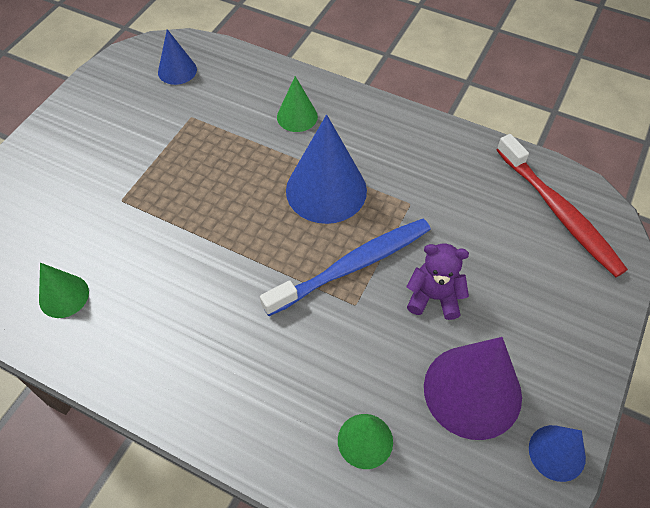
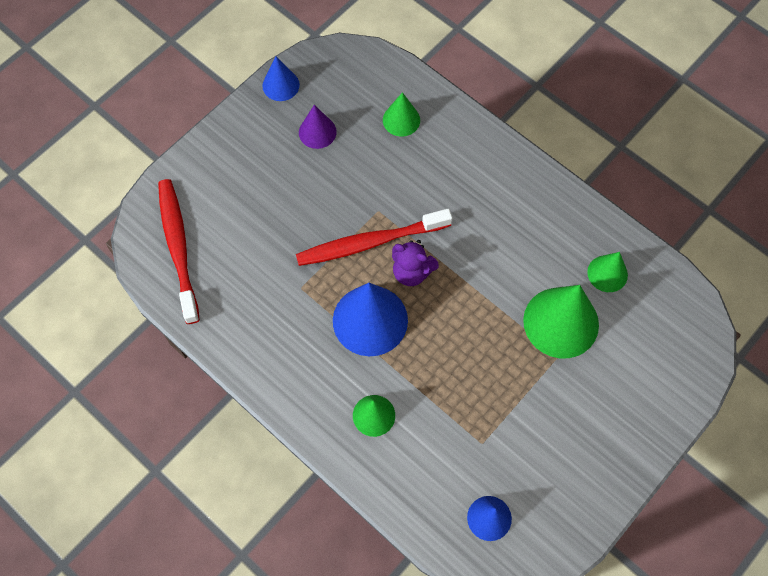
camera: 165 degrees left, 10 degrees up
blue toothbrush [260,219,431,316] -> red toothbrush [296,209,453,266]
purple teddy bear [406,244,469,320] -> purple teddy bear moved to [392,240,439,286]
purple cone [424,337,522,440] -> purple cone [299,105,337,149], size x0.55
none -> green cone [523,285,599,358]

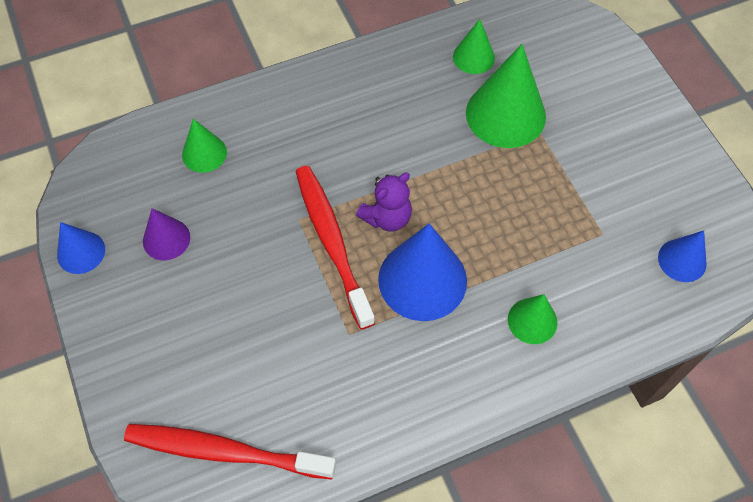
camera: 65 degrees left, 5 degrees down
red toothbrush [296,209,453,266] -> red toothbrush turned 150 degrees clockwise [296,166,375,329]

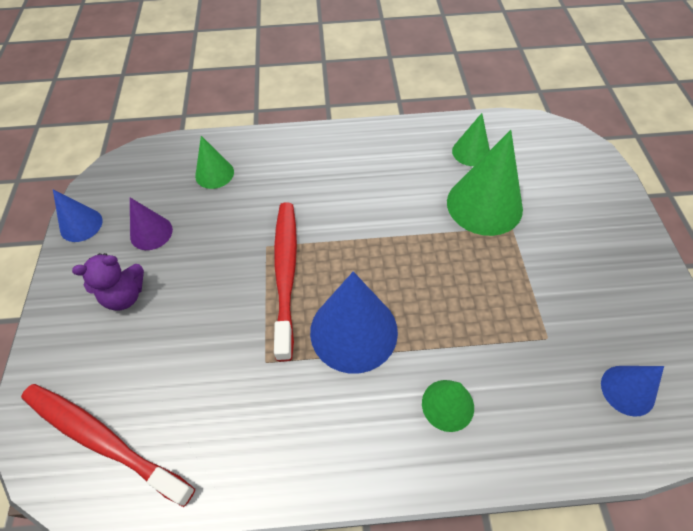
camera: 20 degrees right, 5 degrees down
purple teddy bear [356,172,412,232] -> purple teddy bear moved to [72,253,144,311]

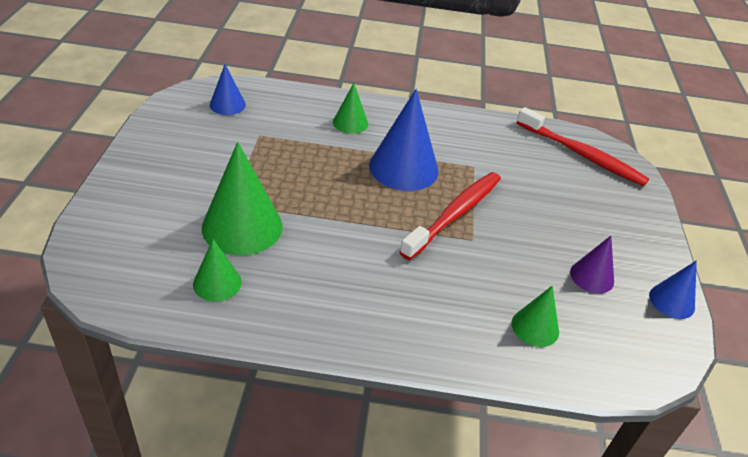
camera: 175 degrees left, 15 degrees down
purple teddy bear [72,253,144,311] -> none
red toothbrush [274,202,297,362] -> red toothbrush turned 150 degrees counterclockwise [400,172,501,260]

